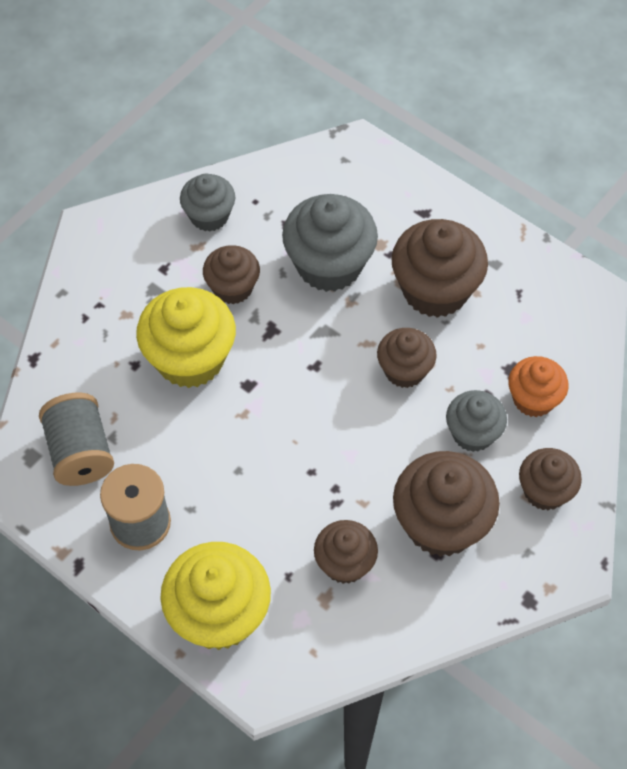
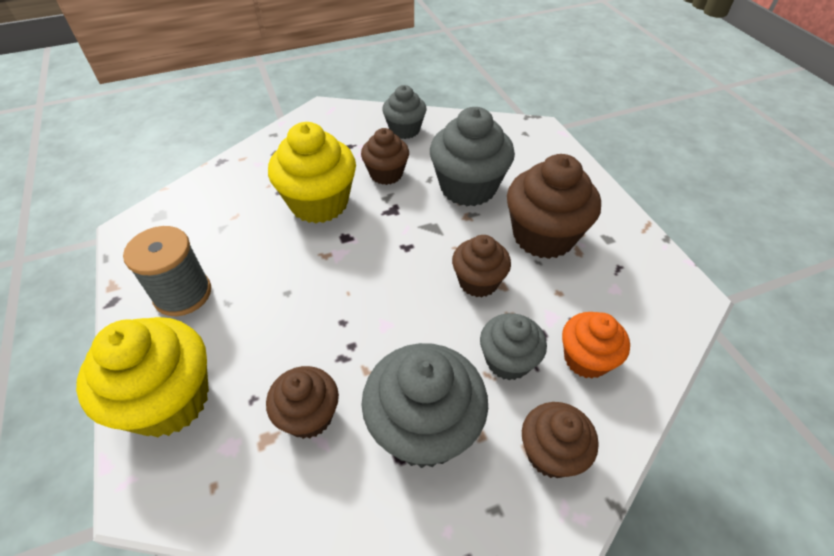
camera: 30 degrees right, 10 degrees down
grey spool [39,393,114,486] -> none
brown cupcake [393,451,500,557] -> grey cupcake [362,343,488,468]

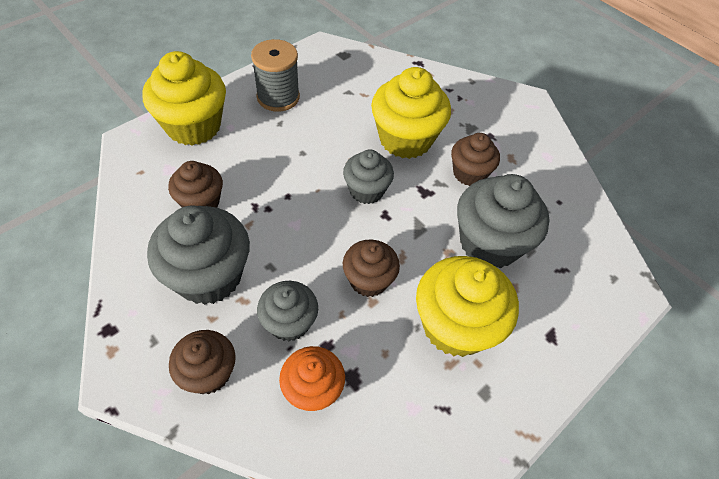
camera: 65 degrees right, 5 degrees up
grey cupcake [382,85,427,139] -> grey cupcake moved to [343,149,394,204]
brown cupcake [507,154,601,259] -> yellow cupcake [416,256,519,357]

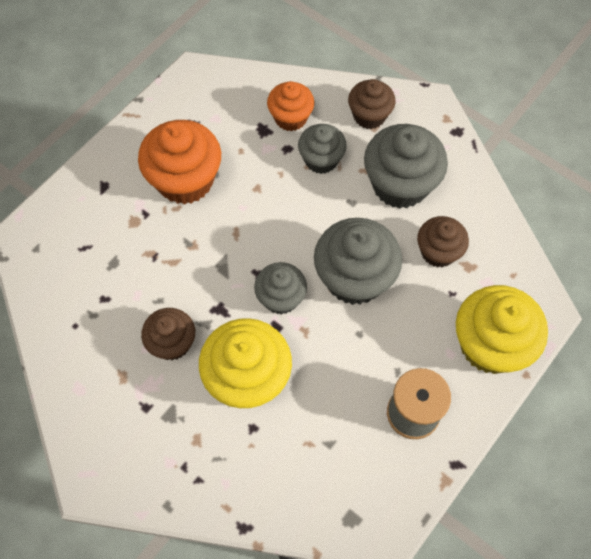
camera: 175 degrees right, 10 degrees up
brown cupcake [343,240,400,297] -> none
yellow cupcake [416,256,519,357] -> orange cupcake [138,120,221,205]
grey cupcake [457,174,549,268] -> grey cupcake moved to [314,218,402,305]

